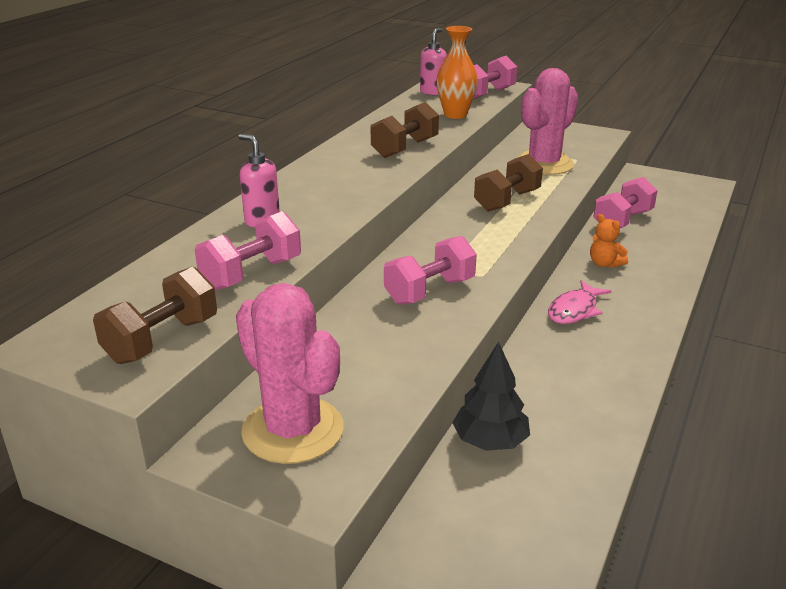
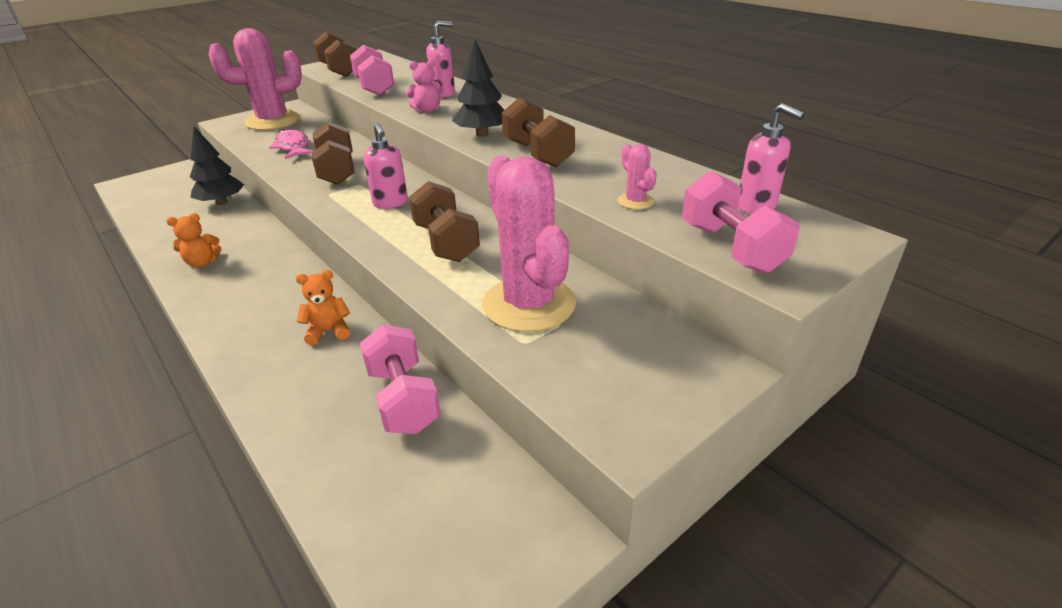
camera: 115 degrees right, 5 degrees up
pink dumbbell [384,236,477,305] -> brown dumbbell [312,121,355,185]
orange vase [437,26,478,119] -> pink cactus [618,144,657,209]
pink fish [548,280,612,324] -> pink fish moved to [269,129,313,159]
none -> orange teddy bear [166,213,221,267]
none -> pink soap dispenser [363,123,408,209]
none -> pink teddy bear [406,59,443,112]
none -> black tree [452,39,504,137]

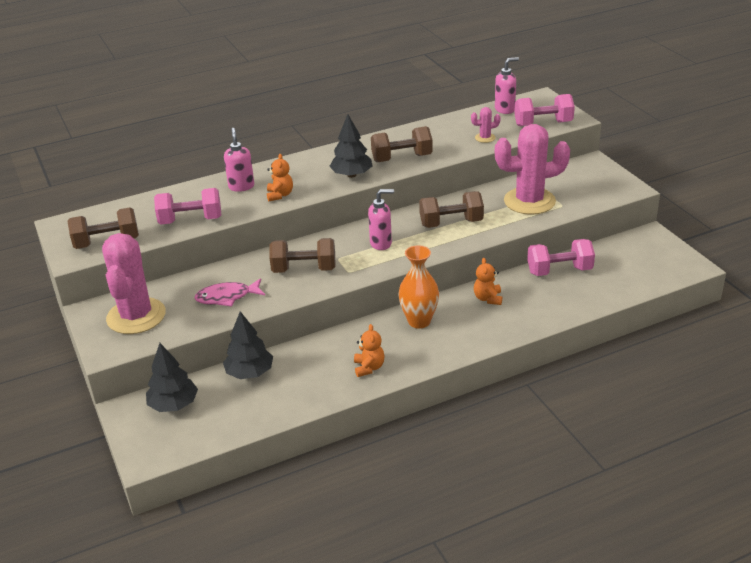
camera: 75 degrees left, 0 degrees up
pink teddy bear [406,59,443,112] -> orange teddy bear [267,154,293,201]
none -> black tree [146,343,198,412]
none -> orange vase [398,245,439,329]

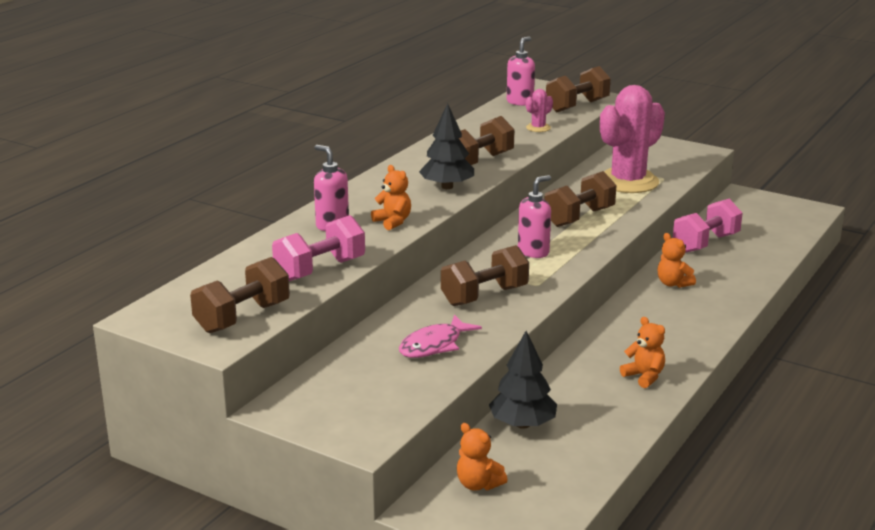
camera: 35 degrees left, 10 degrees down
pink cactus [102,233,166,334] -> none
black tree [146,343,198,412] -> orange teddy bear [457,423,508,491]
orange vase [398,245,439,329] -> none
pink dumbbell [514,94,575,126] -> brown dumbbell [546,66,611,112]

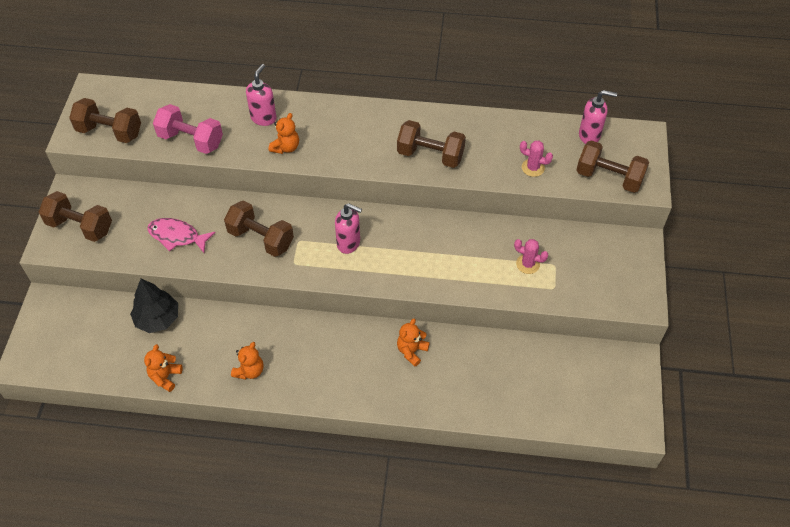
camera: 65 degrees right, 30 degrees up
black tree [419,103,474,189] -> none
orange teddy bear [457,423,508,491] -> orange teddy bear moved to [144,344,182,392]
brown dumbbell [544,171,617,227] -> brown dumbbell moved to [39,191,112,242]
pink cactus [600,85,665,193] -> pink cactus [514,239,548,274], size x0.41
pink dumbbell [673,199,742,253] -> none

